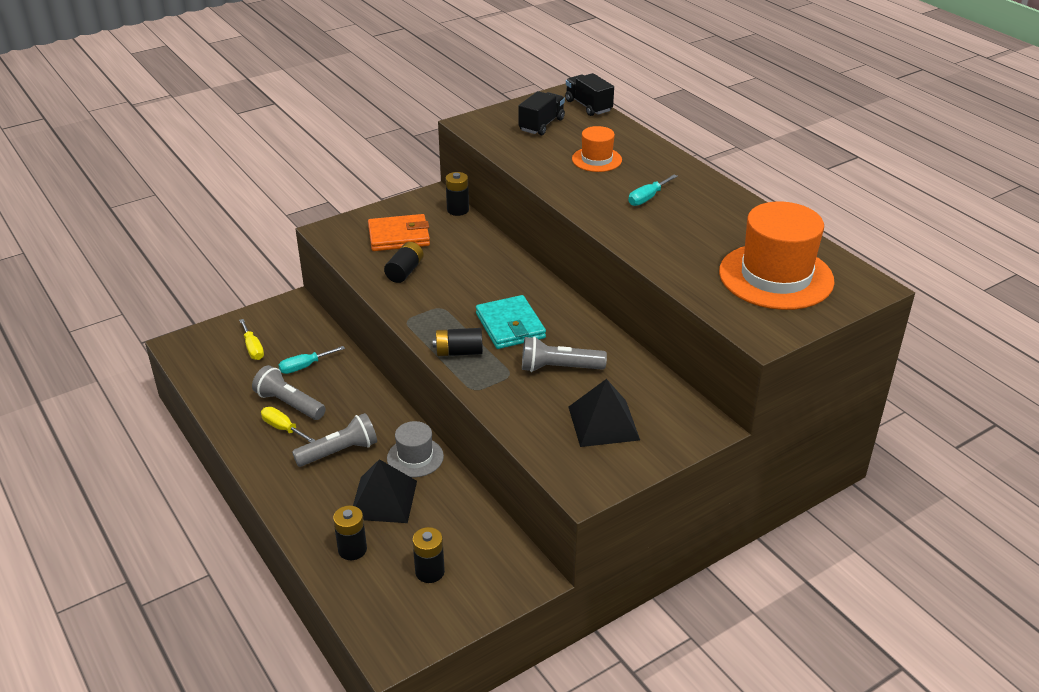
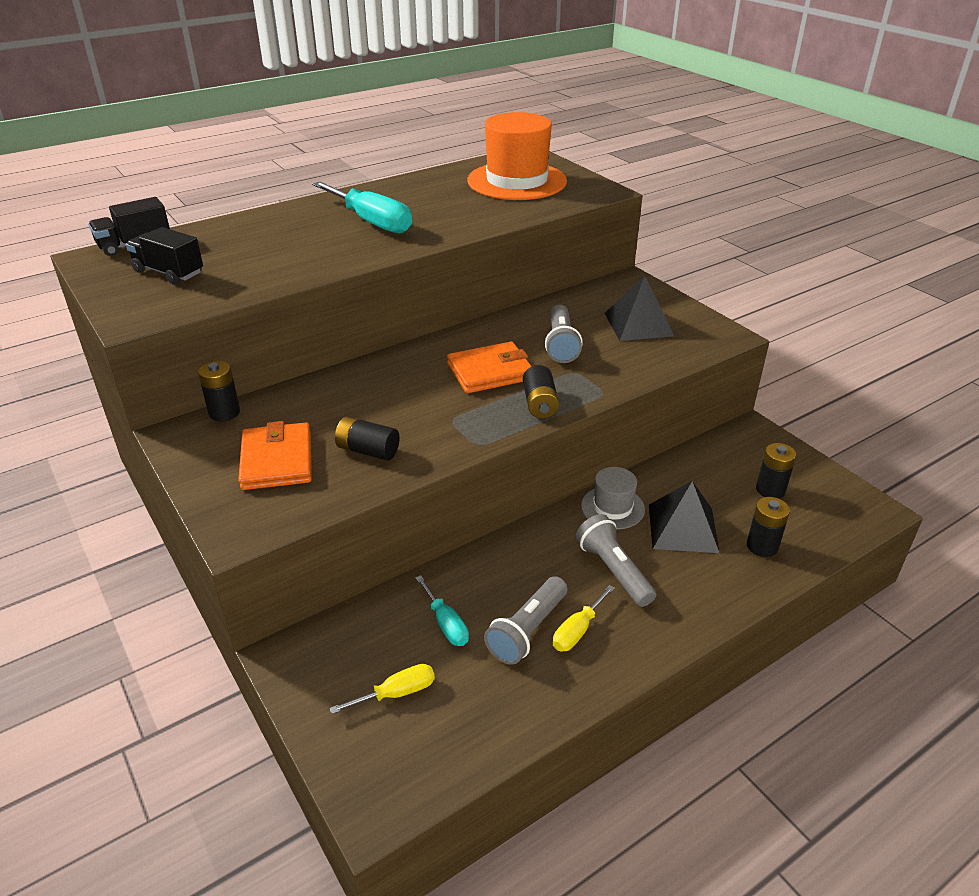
camera: 90 degrees left, 0 degrees up
turquoise wallet [476,295,546,349] -> orange wallet [447,342,532,393]
orange hat [572,126,622,172] -> none
turquoise screwdriver [628,174,678,206] -> turquoise screwdriver [312,181,412,234], size x1.88

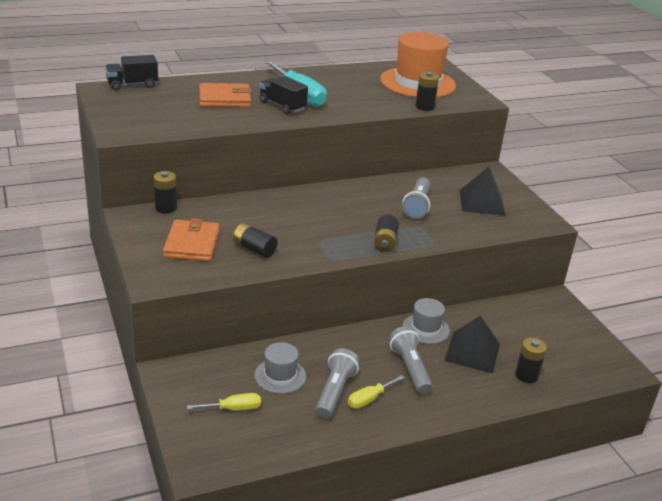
camera: 10 degrees right, 5 degrees down
black truck [126,227,203,285] -> black truck moved to [259,76,308,115]
turquoise screwdriver [415,575,469,646] -> grey hat [254,342,306,394]
orange wallet [447,342,532,393] -> orange wallet moved to [199,83,252,107]
grey flashlight [484,576,567,665] -> grey flashlight turned 150 degrees clockwise [315,348,360,419]
black battery [756,443,796,499] -> black battery moved to [415,72,439,111]

